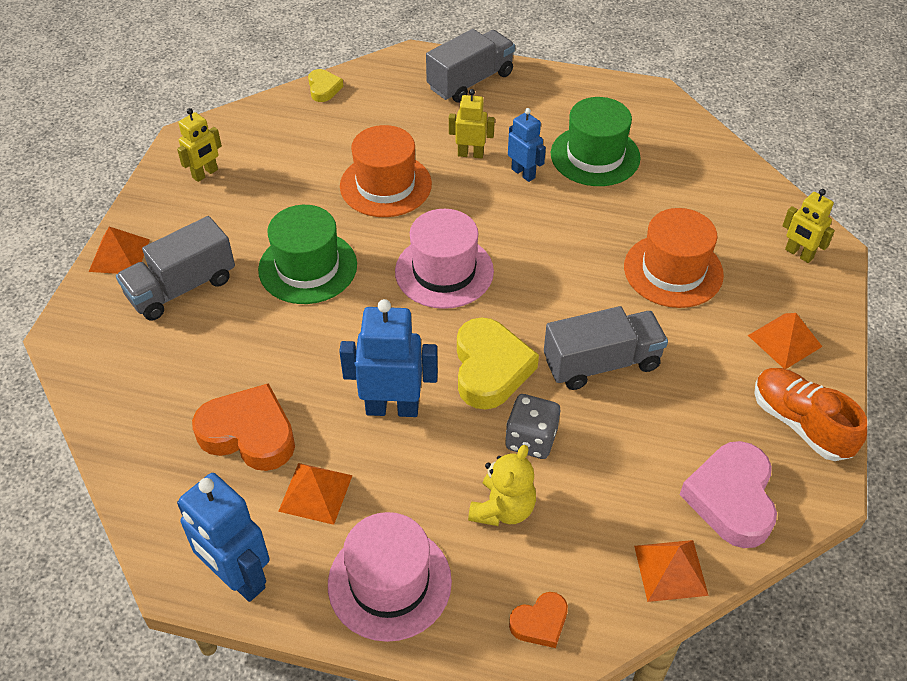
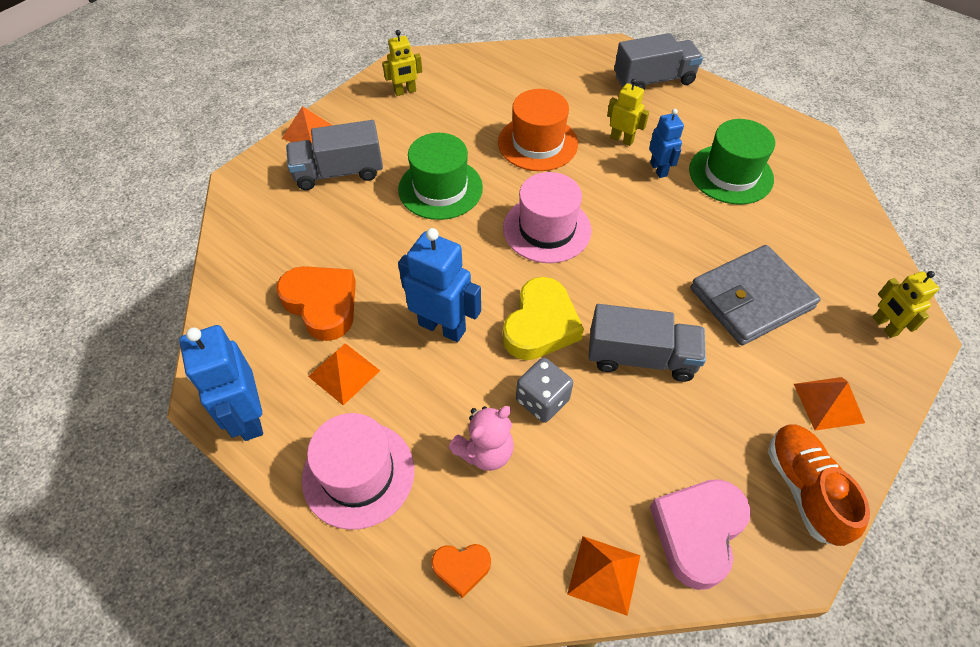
camera: 25 degrees right, 5 degrees up
yellow heart [308,69,344,102] -> none
yellow teddy bear [468,445,536,526] -> pink teddy bear [448,406,514,471]
orange hat [624,208,724,308] -> grey wallet [690,245,821,345]

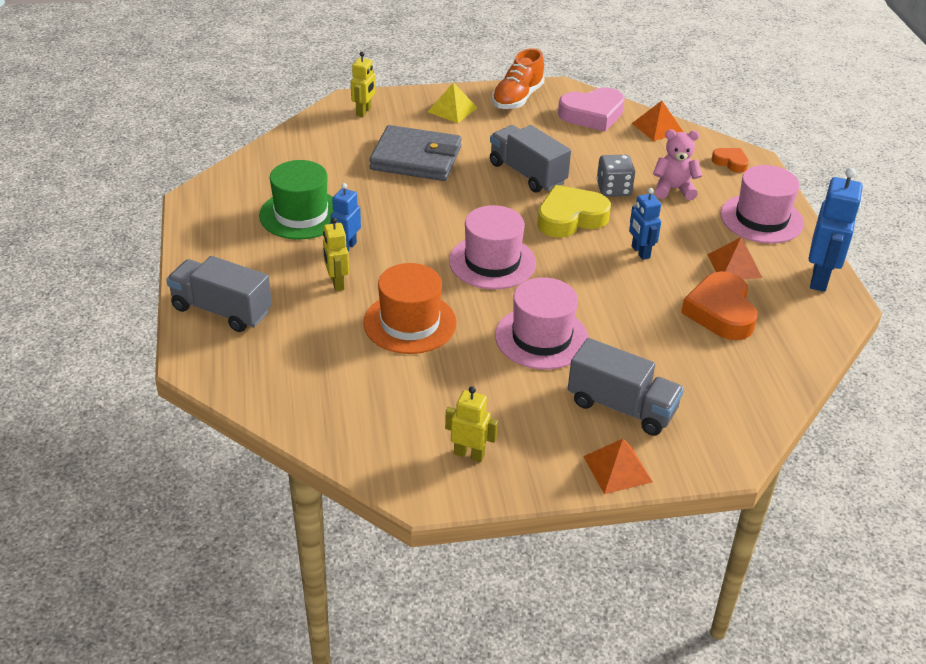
camera: 140 degrees left, 15 degrees down
green hat [398,133,483,220] -> pink hat [495,277,589,370]
blue robot [398,228,481,342] -> blue robot [629,188,661,260], size x0.60
orange pyramid [794,377,865,430] -> yellow pyramid [428,83,478,123]

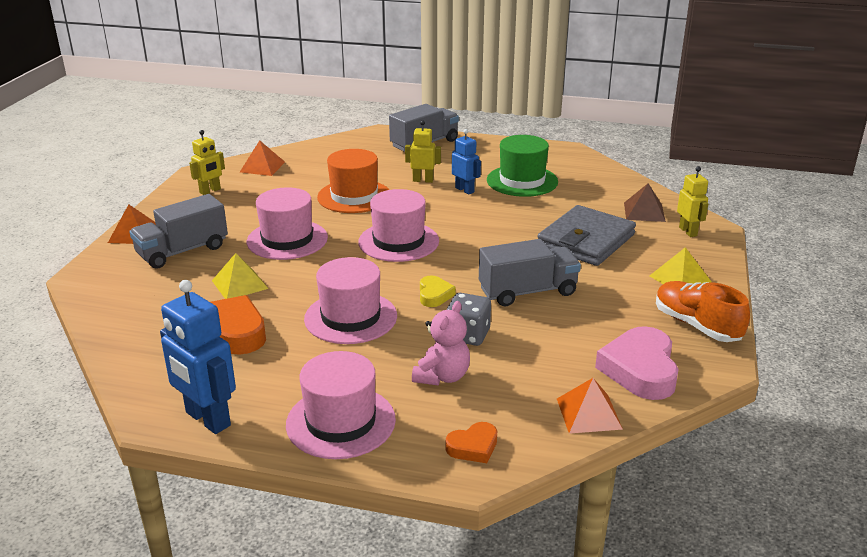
camera: 115 degrees right, 10 degrees down
yellow robot [351,52,375,117] -> yellow robot turned 150 degrees counterclockwise [677,166,708,237]
yellow heart [537,185,611,238] -> yellow heart [420,276,456,307], size x0.53
blue robot [629,188,661,260] -> pink hat [304,257,397,344]
orange pyramid [707,237,762,279] -> orange pyramid moved to [240,140,285,176]
none -> yellow pyramid [212,253,269,299]
none -> brown pyramid [624,183,666,222]

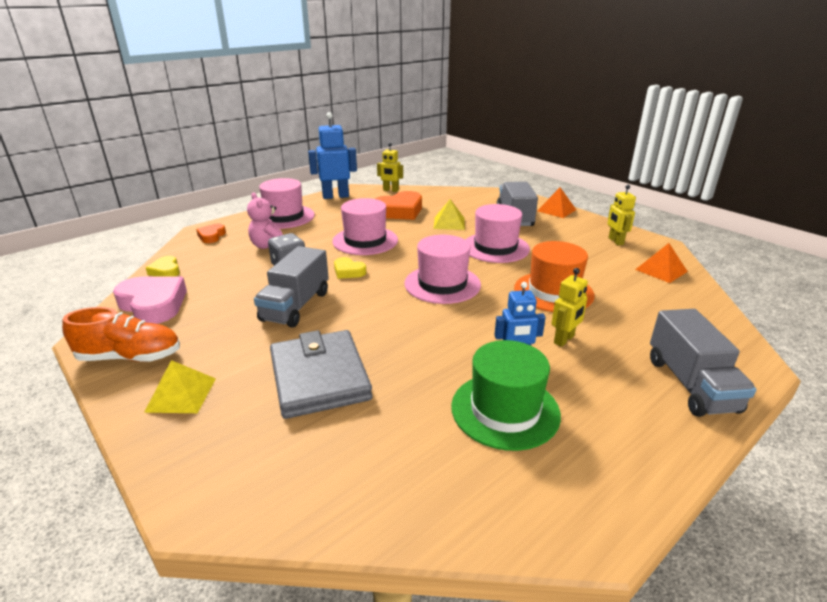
camera: 125 degrees right, 0 degrees up
orange pyramid [557,378,623,434] -> yellow heart [146,256,180,277]
brown pyramid [624,183,666,222] -> none
yellow robot [677,166,708,237] -> yellow robot moved to [377,143,403,192]

